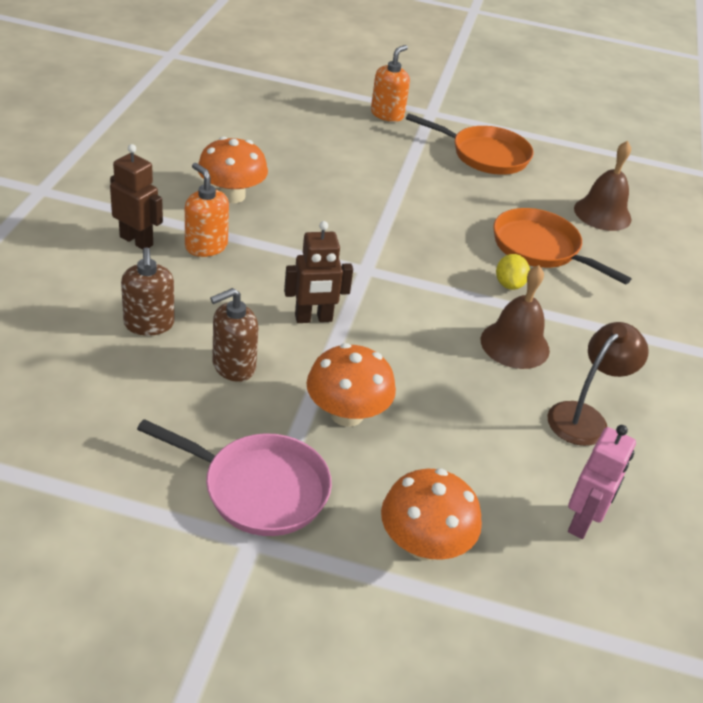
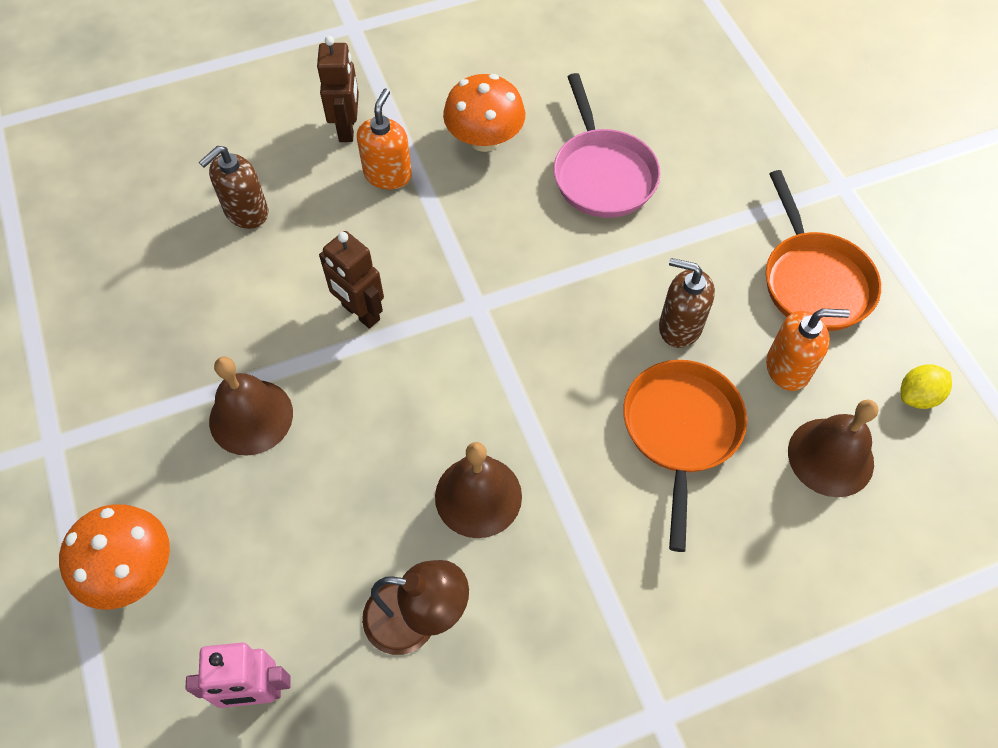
camera: 60 degrees right, 20 degrees up
pink pan [137,419,332,536] -> pink pan moved to [554,73,661,218]
brown soap dispenser [210,288,258,382] -> brown soap dispenser moved to [659,258,715,348]
orange mushroom [307,343,396,427] -> brown bell [209,357,293,456]
orange soap dispenser [371,45,410,122] -> orange soap dispenser moved to [766,309,850,391]
yellow lemon [496,254,530,290] -> yellow lemon moved to [901,365,952,409]

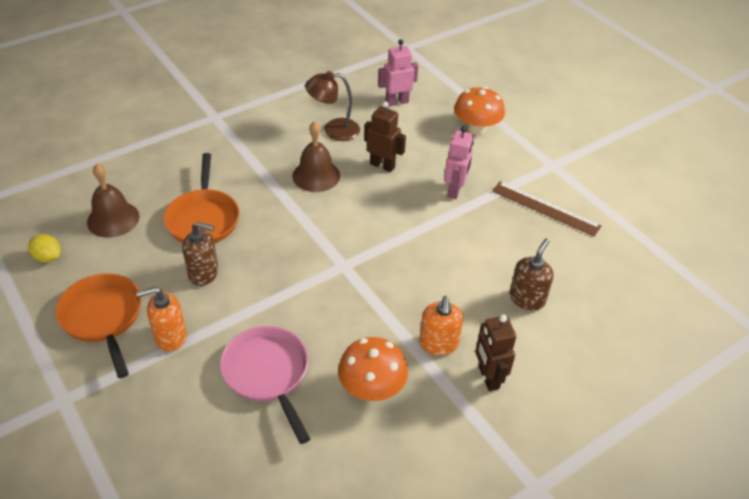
camera: 165 degrees right, 15 degrees down
brown bell [209,357,293,456] -> pink robot [444,126,474,199]
brown robot [319,231,384,329] -> brown robot moved to [364,101,406,172]
orange soap dispenser [766,309,850,391] -> orange soap dispenser moved to [136,287,187,352]
yellow lemon [901,365,952,409] -> yellow lemon turned 75 degrees clockwise [28,234,61,262]
none -> brown ruler [492,181,602,237]

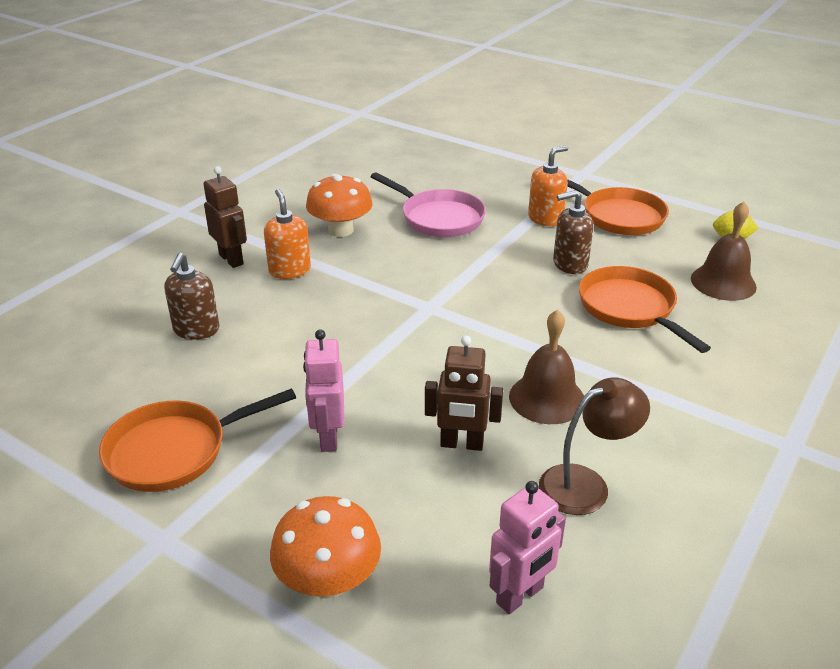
camera: 160 degrees right, 10 degrees down
brown ruler [492,181,602,237] -> orange pan [99,388,296,492]

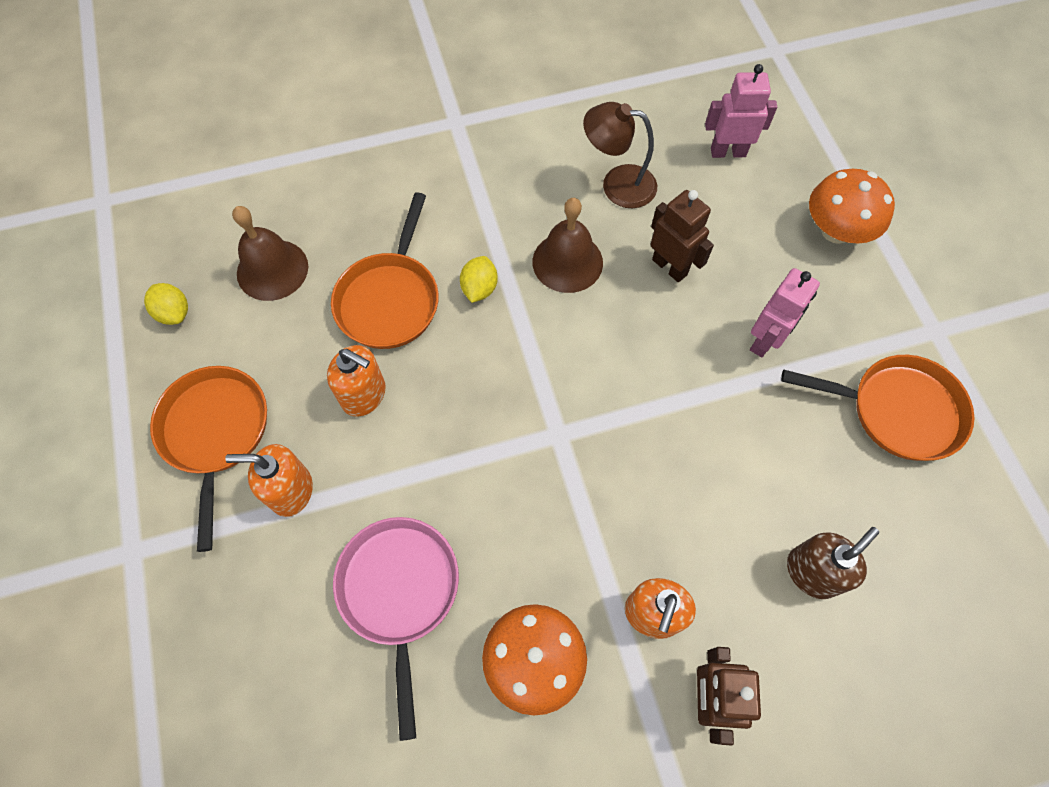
camera: 140 degrees left, 30 degrees up
brown soap dispenser [553,190,594,274] -> orange soap dispenser [327,345,386,417]
none -> yellow lemon [460,256,498,303]

